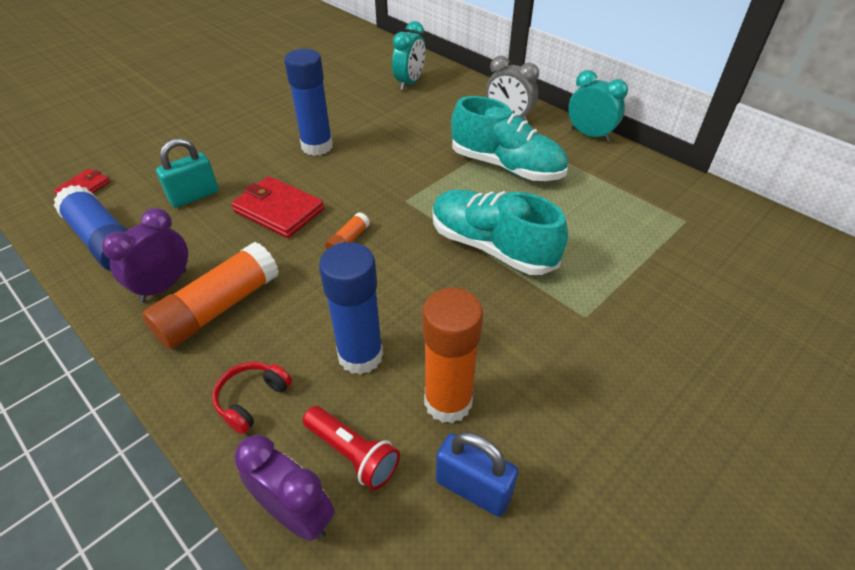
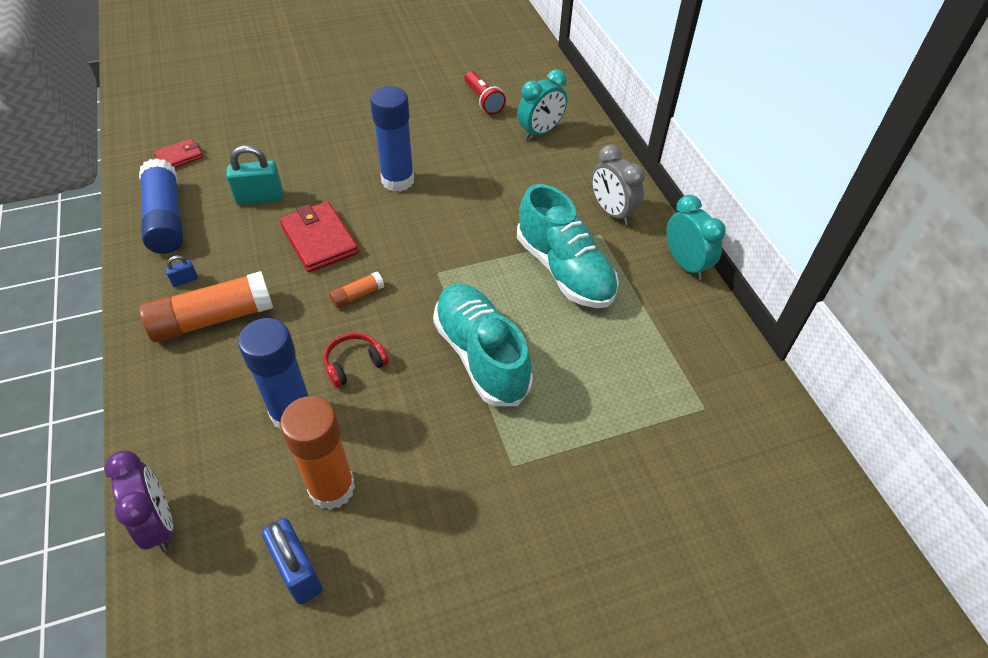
camera: 25 degrees right, 5 degrees up
purple clock [102,208,188,303] -> blue padlock [165,255,198,287]
red headphones [212,362,292,434] -> red headphones moved to [324,332,389,388]
red flashlight [303,406,400,490] -> red flashlight moved to [465,71,506,115]

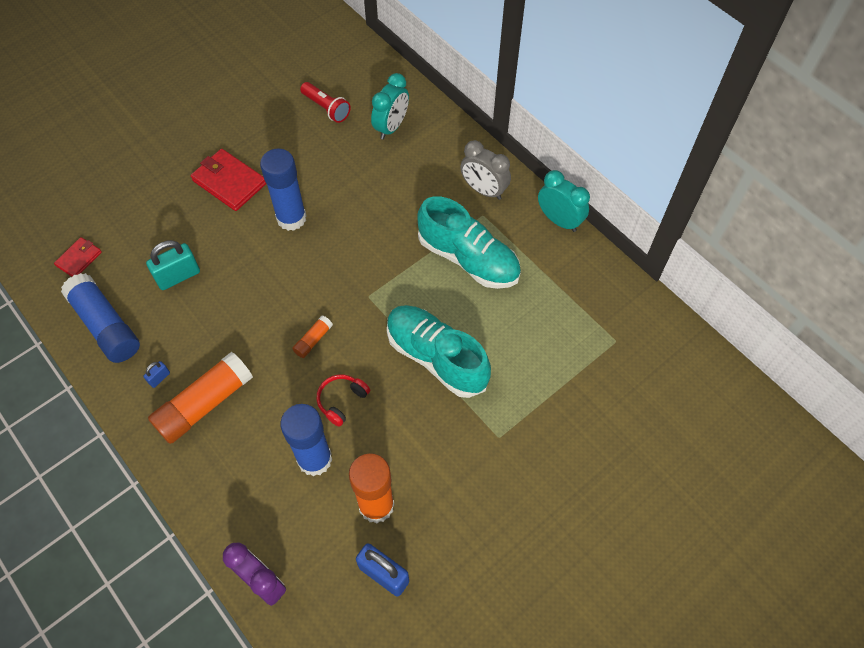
camera: 20 degrees left, 10 degrees up
red wallet [279,201,359,272] -> red wallet moved to [191,149,266,211]

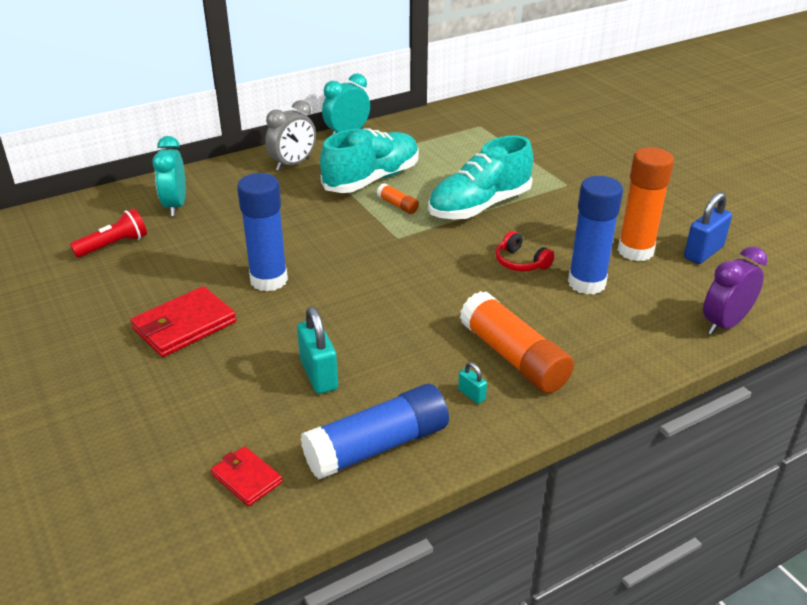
camera: 80 degrees left, 25 degrees down
blue padlock [143,361,170,388] -> turquoise padlock [458,362,487,404]
orange glue stick [292,316,333,358] -> orange glue stick moved to [377,183,419,214]
turquoise clock [371,73,409,140] -> turquoise clock turned 135 degrees counterclockwise [152,136,186,216]

